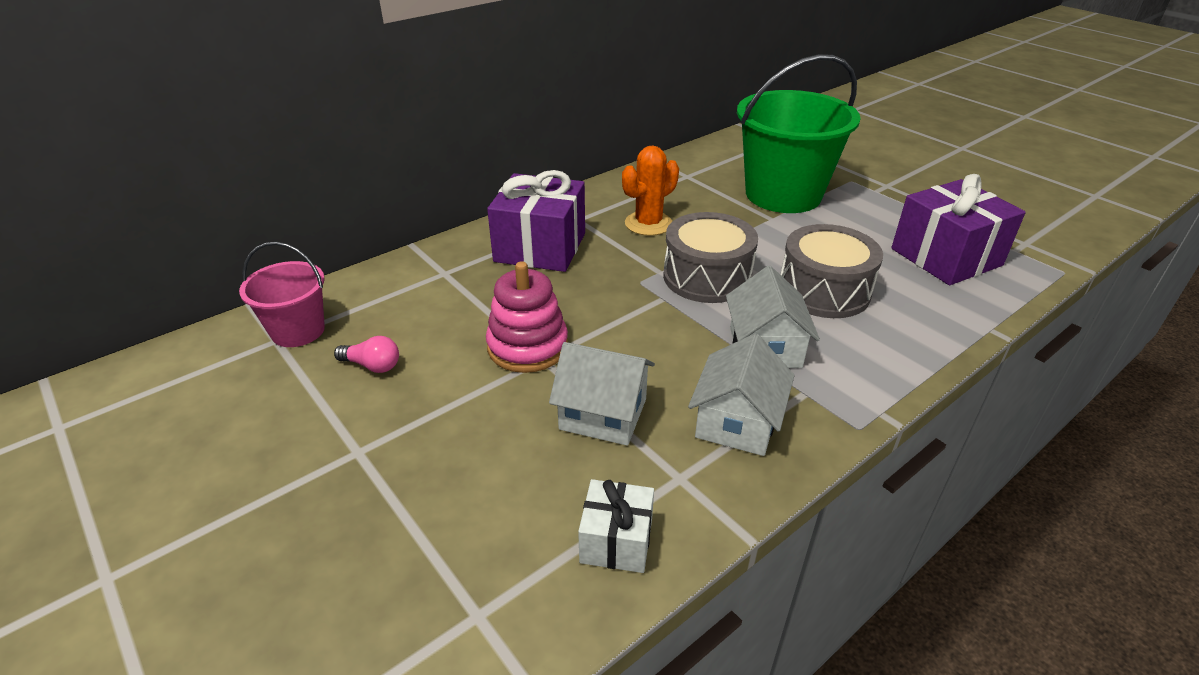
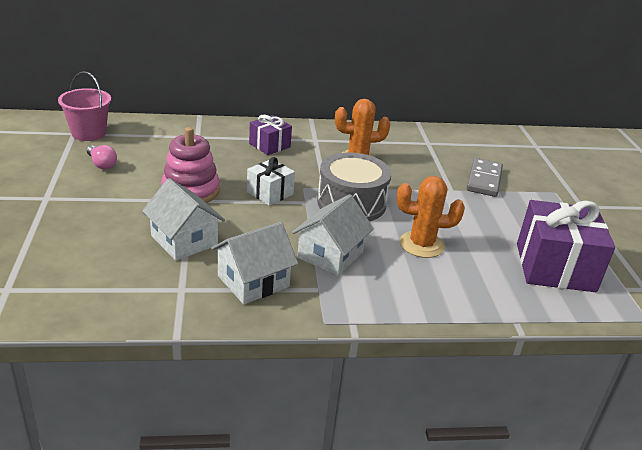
camera: 30 degrees right, 5 degrees down
purple gift [487,170,585,272] -> purple gift [249,115,292,155], size x0.54
white gift [578,479,654,573] -> white gift moved to [247,157,295,206]
green bucket [737,54,861,213] -> grey domino [466,158,503,197]
grey drum [780,224,883,318] -> orange cactus [397,176,465,258]

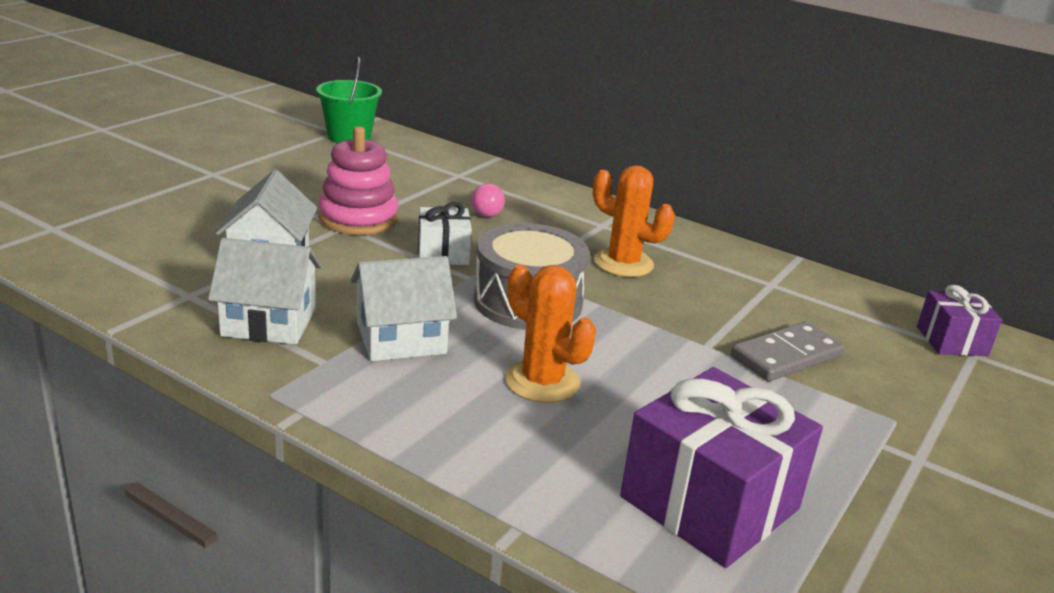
camera: 40 degrees right, 5 degrees down
pink bucket [58,71,111,141] -> green bucket [316,56,382,143]
pink light bulb [87,145,117,169] -> pink light bulb moved to [472,184,505,217]
purple gift [249,115,292,155] -> purple gift moved to [917,285,1002,356]

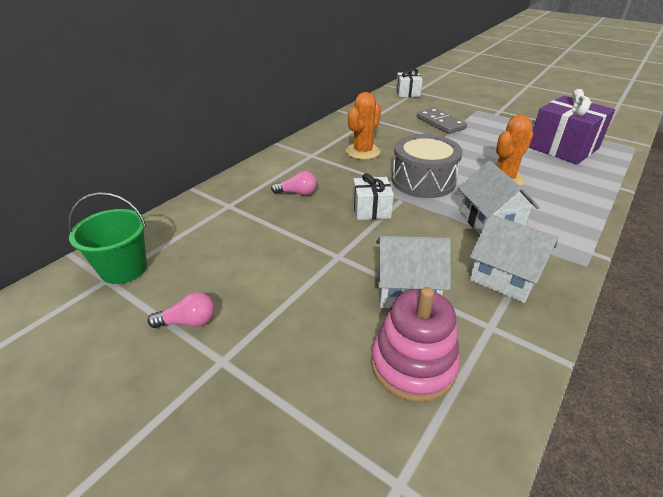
camera: 85 degrees left, 10 degrees up
white house [208,238,322,345] -> white house turned 60 degrees counterclockwise [469,214,558,303]
pink stacking toy [318,126,398,235] -> pink stacking toy moved to [371,287,460,402]
purple gift [917,285,1002,356] -> white gift [396,68,423,97]
none -> pink light bulb [147,292,215,328]

